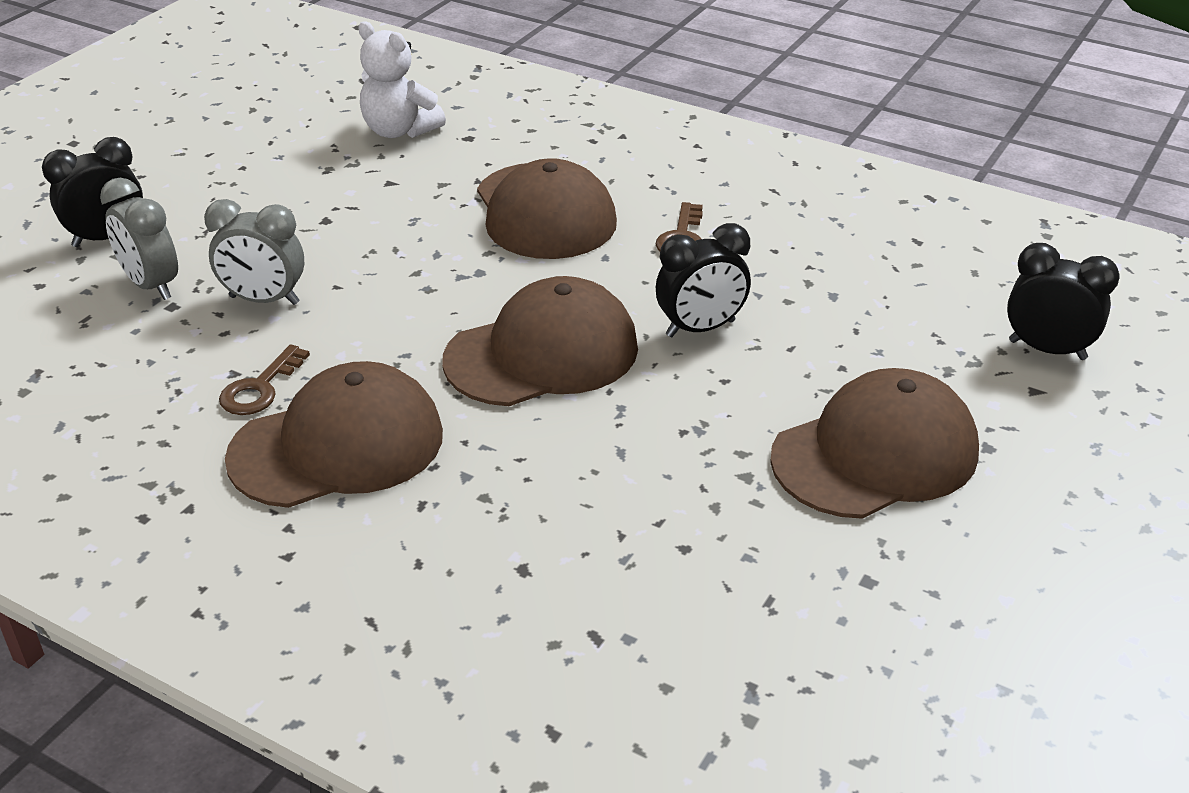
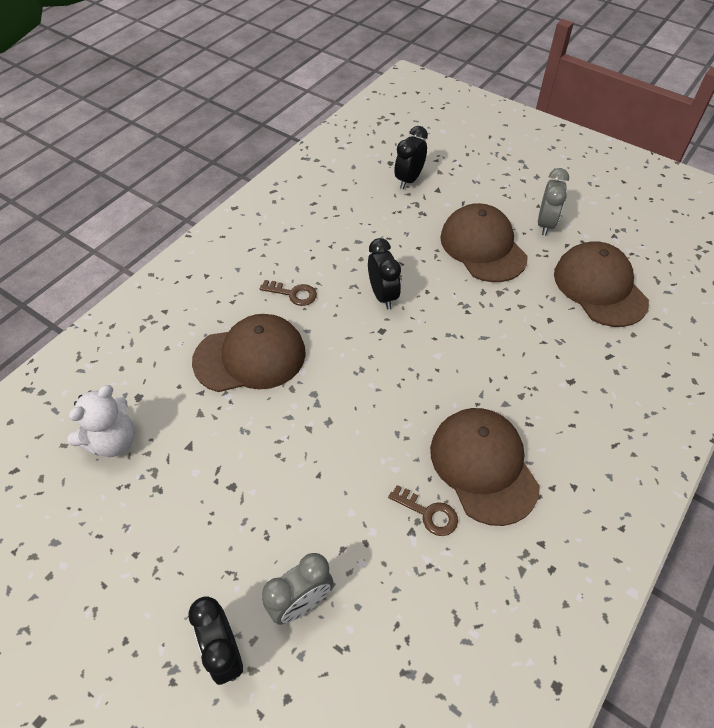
camera: 85 degrees left, 15 degrees up
grey clock [204,199,304,305] -> grey clock moved to [538,168,569,235]
brown cap [442,276,638,406] -> brown cap moved to [554,241,649,327]

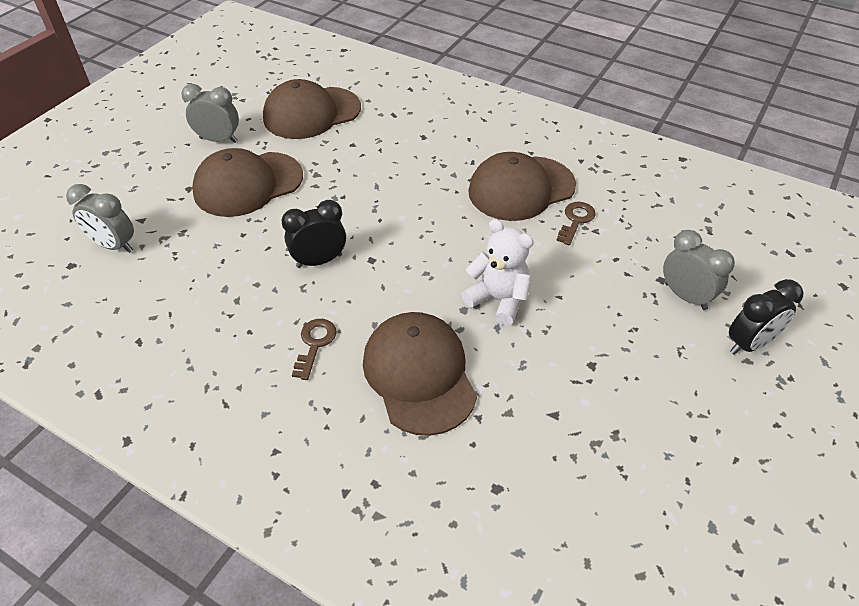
camera: 95 degrees left, 5 degrees down
white teddy bear [68,385,135,457] -> white teddy bear moved to [462,219,534,326]
black clock [394,126,428,189] -> grey clock [66,184,134,253]

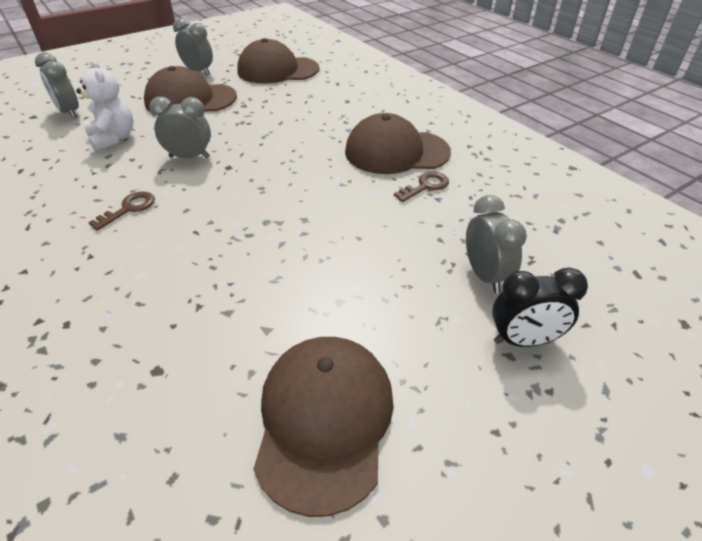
camera: 25 degrees right, 5 degrees down
black clock [281,200,346,268] -> grey clock [149,96,211,158]
brown cap [363,312,477,436] -> brown cap moved to [253,337,394,517]
white teddy bear [462,219,534,326] -> white teddy bear moved to [76,59,133,151]

